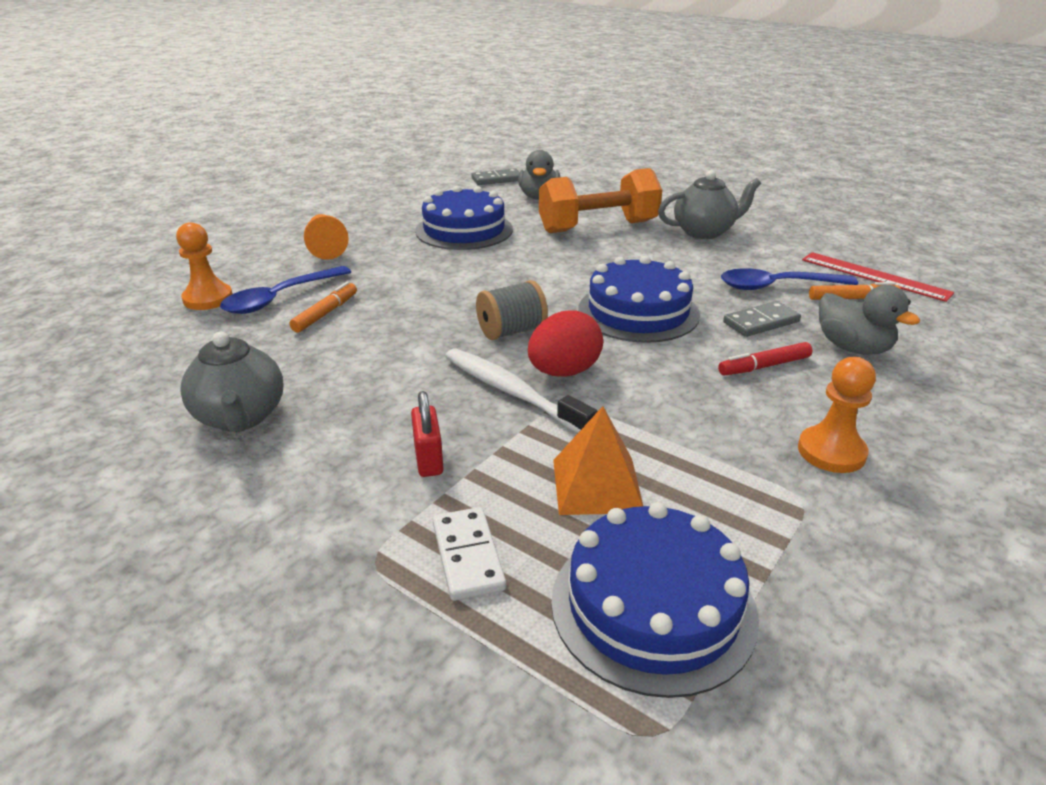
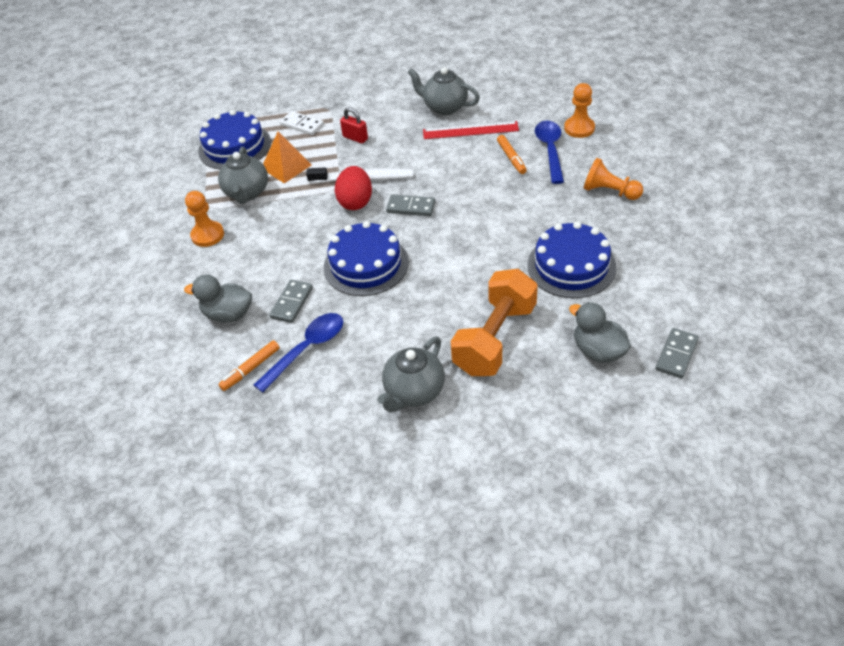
camera: 140 degrees right, 15 degrees up
grey spool [476,280,548,340] -> grey domino [386,195,435,216]
red marker [718,342,813,376] -> none
red ruler [802,252,954,302] -> red ruler moved to [423,121,519,139]
none -> grey teapot [218,147,268,204]

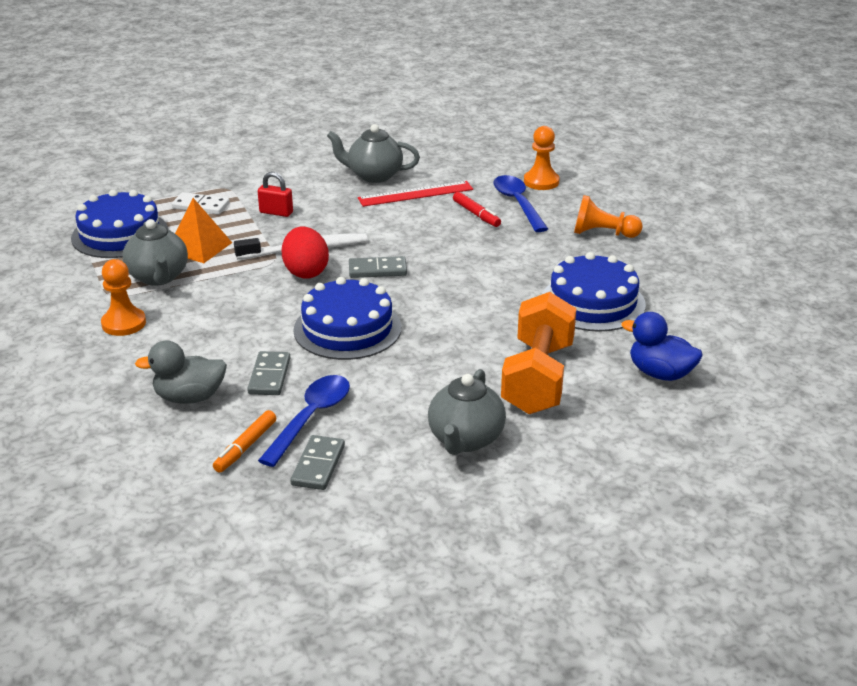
camera: 20 degrees left, 15 degrees down
orange marker [497,135,527,174] -> red marker [453,192,501,227]
grey duck [569,302,631,363] -> blue duck [621,312,703,381]
grey domino [655,328,699,379] -> grey domino moved to [290,435,345,490]

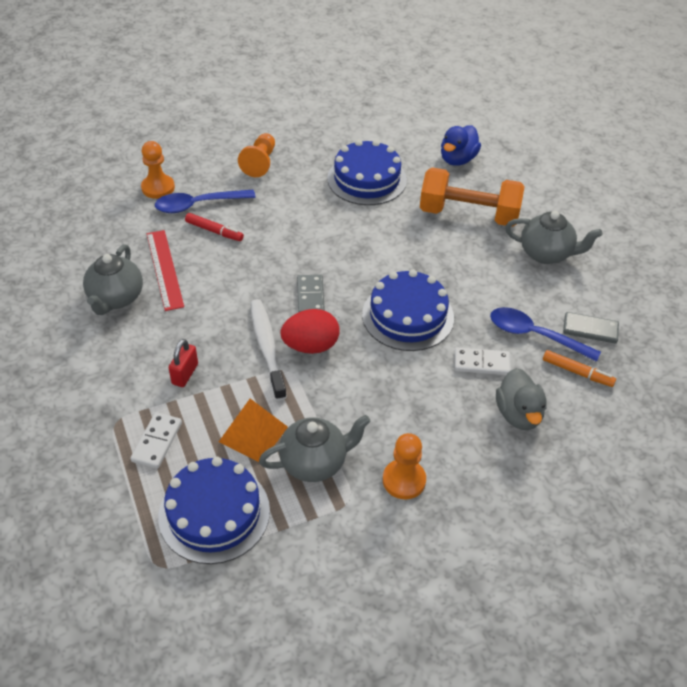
camera: 90 degrees left, 15 degrees up
grey domino [247,351,290,395] -> white domino [455,347,511,375]
red marker [453,192,501,227] -> red marker turned 60 degrees clockwise [185,213,244,241]

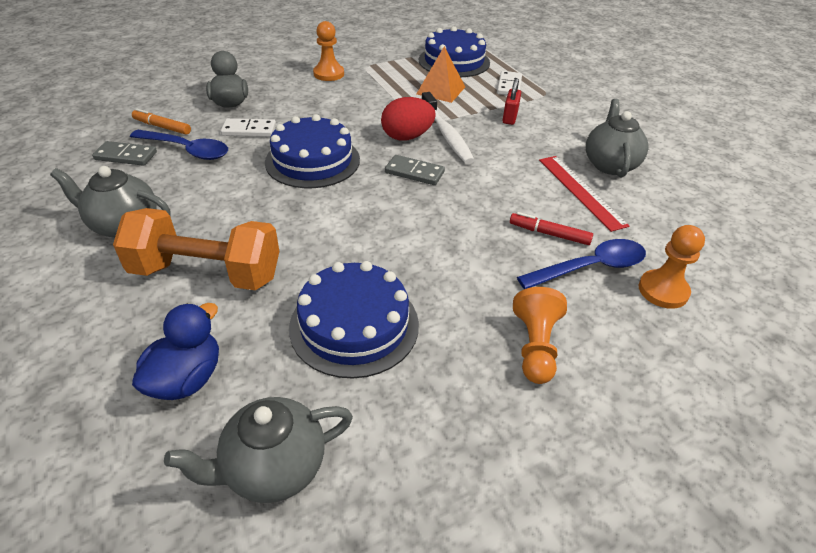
camera: 175 degrees right, 5 degrees down
grey teapot [259,415,371,482] -> grey teapot moved to [164,397,353,503]
grey domino [297,275,325,313] -> grey domino turned 60 degrees counterclockwise [385,155,445,185]

